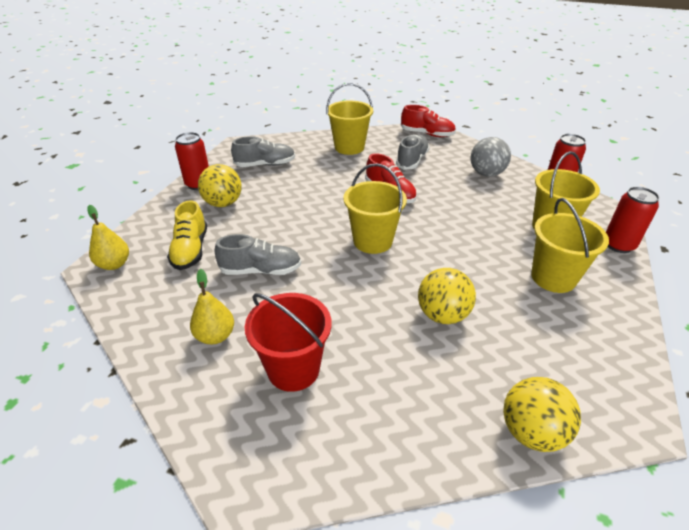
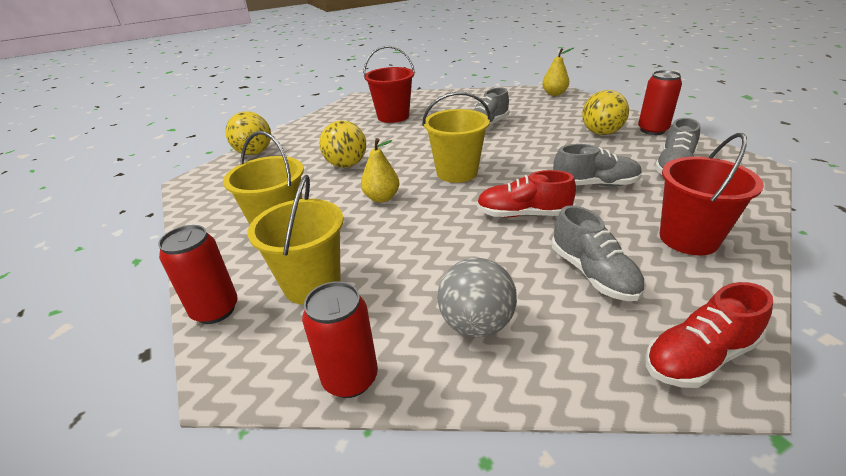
camera: 135 degrees right, 5 degrees down
yellow shoe [167,200,207,270] -> none
yellow pear [190,269,234,344] -> yellow pear moved to [361,138,399,202]
yellow bucket [326,83,373,155] -> red bucket [660,133,764,255]
none -> grey shoe [553,144,642,187]

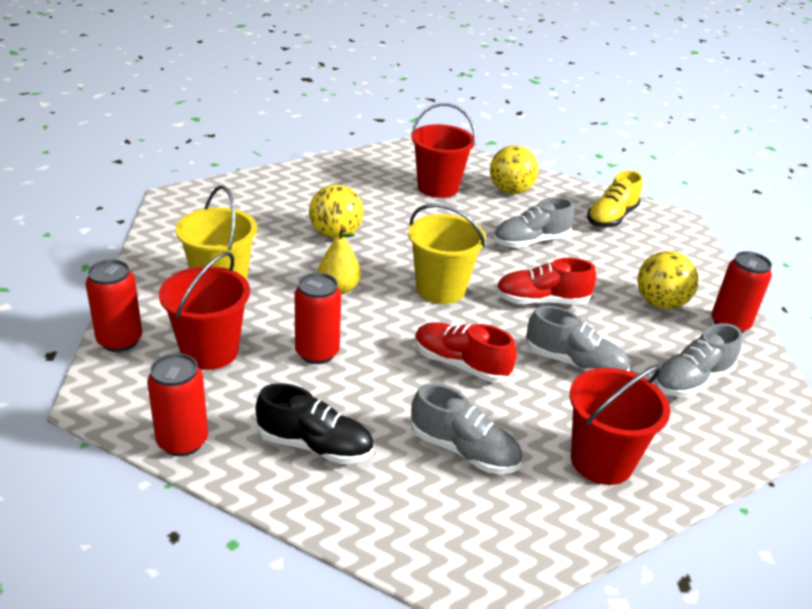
camera: 20 degrees right, 0 degrees up
yellow ball [225,111,271,155] -> yellow ball moved to [490,145,539,194]
yellow bucket [248,175,343,305] -> red bucket [159,252,250,370]
grey ball [437,258,517,337] -> black shoe [255,383,374,464]
yellow pear [542,48,574,96] -> none
grey shoe [552,205,645,301] -> grey shoe turned 60 degrees counterclockwise [411,384,522,474]
red shoe [645,282,773,388] -> red shoe moved to [495,258,596,304]
none -> red can [295,273,341,364]
none -> yellow shoe [587,170,642,227]

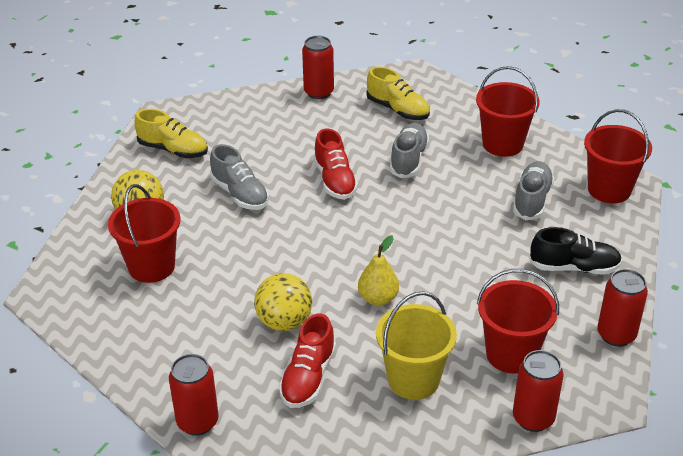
camera: 100 degrees left, 5 degrees up
black shoe [255,383,374,464] -> black shoe turned 90 degrees clockwise [529,227,622,275]
red can [295,273,341,364] -> red can moved to [169,354,219,436]
yellow bucket [408,204,486,304] -> none
red shoe [415,322,517,382] -> red shoe moved to [279,314,336,408]
yellow ball [637,251,699,309] -> none
grey shoe [654,323,742,397] -> yellow shoe [366,67,430,120]
none -> red bucket [584,109,652,203]

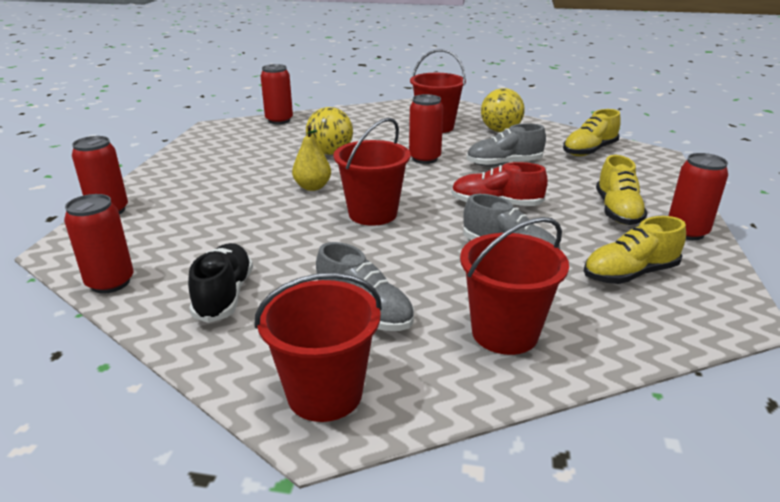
camera: 115 degrees right, 10 degrees down
red shoe [279,314,336,408] -> none
yellow bucket [376,291,457,400] -> none
red bucket [477,269,559,374] -> red bucket moved to [334,117,411,226]
black shoe [529,227,622,275] -> black shoe turned 150 degrees clockwise [188,243,253,323]
none -> red can [409,94,443,164]
none -> yellow shoe [596,155,648,225]

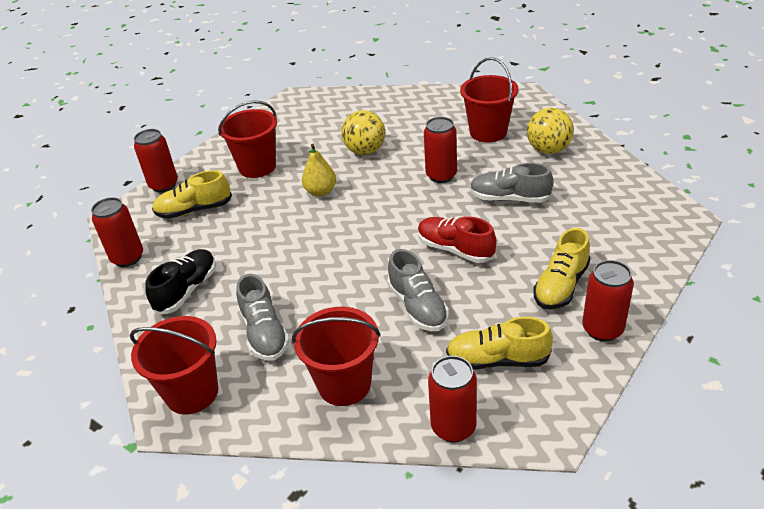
camera: 30 degrees right, 10 degrees up
red can [261,64,293,124] -> red can moved to [428,356,477,442]
red bucket [334,117,411,226] -> red bucket moved to [218,101,277,178]
yellow shoe [563,109,621,156] -> yellow shoe moved to [152,170,232,219]

